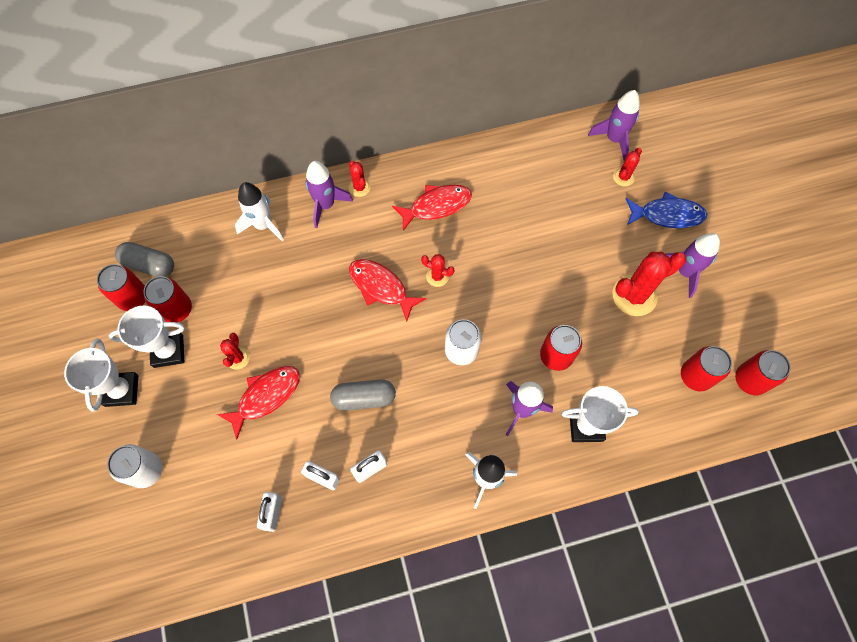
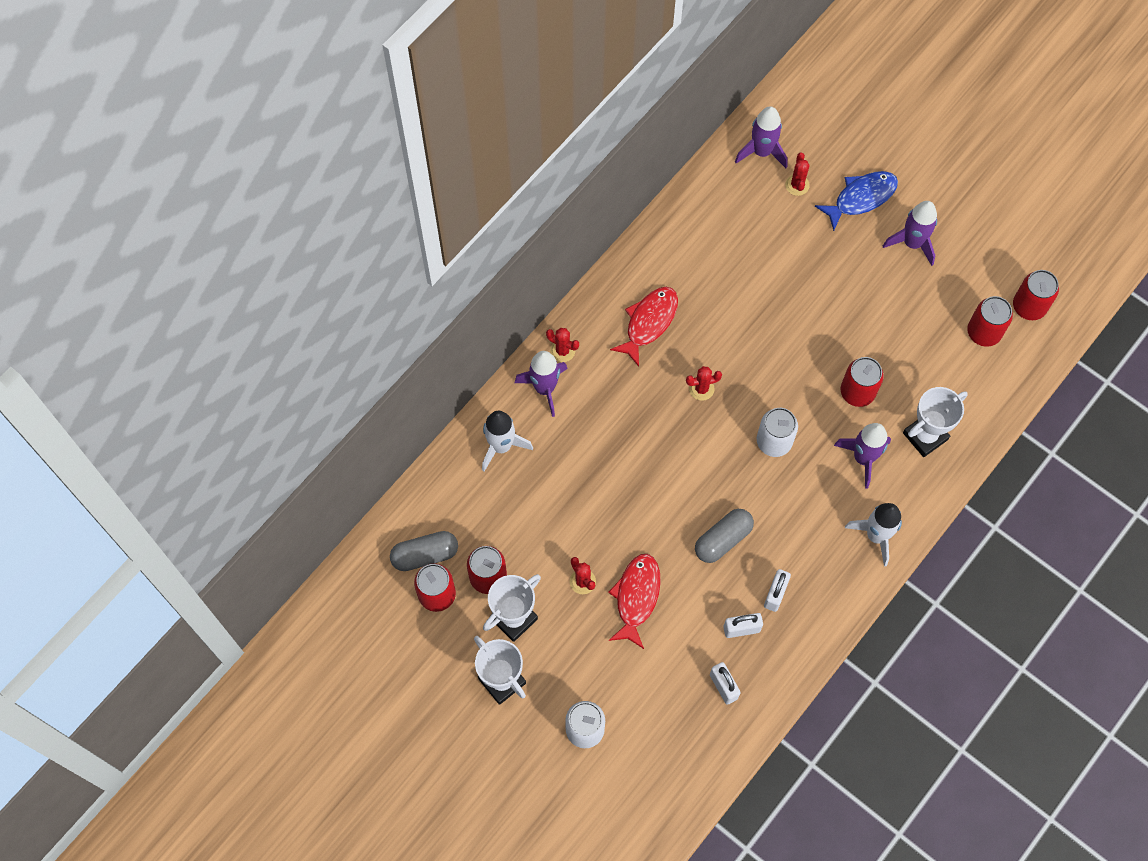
camera: 35 degrees left, 0 degrees up
red fish [349,259,426,322] -> none
red cactus [612,252,686,316] -> none

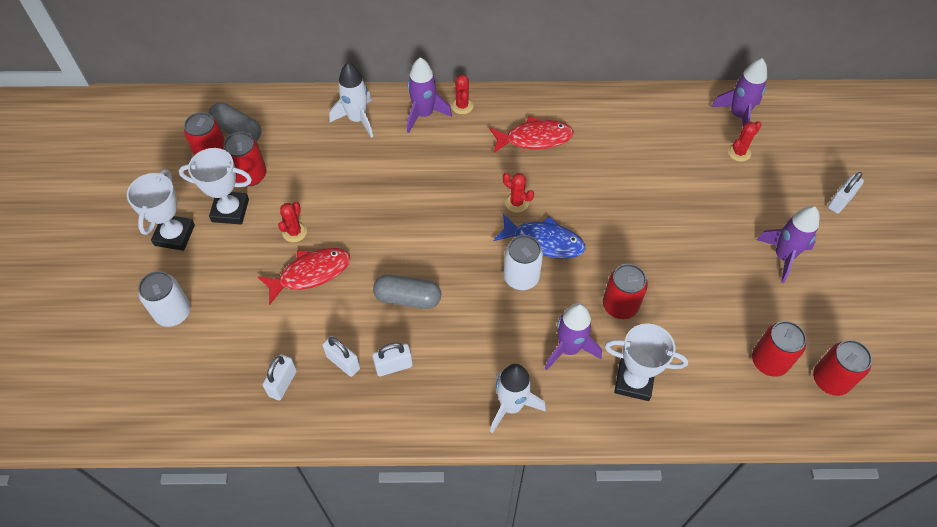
camera: 50 degrees right, 10 degrees down
blue fish [815,171,898,231] -> blue fish moved to [494,213,585,259]
none -> white padlock [828,172,864,214]

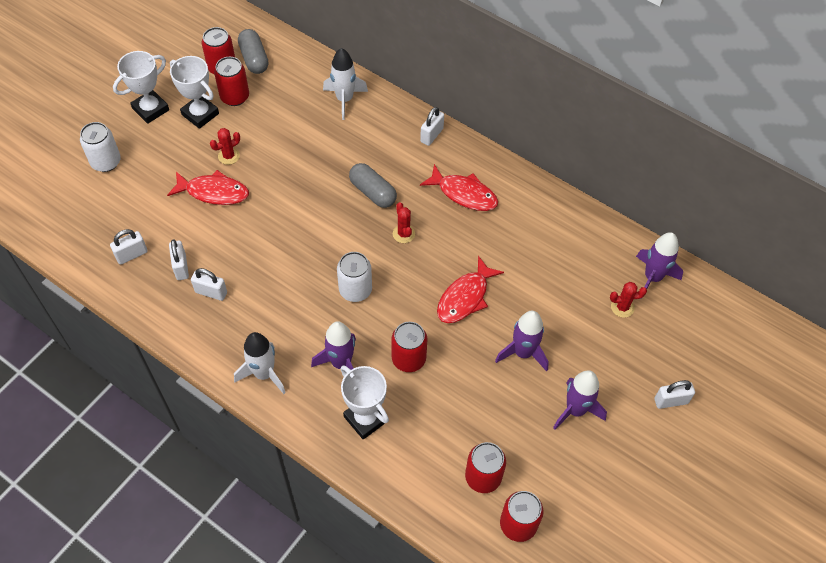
camera: 35 degrees right, 0 degrees up
grey capsule [373,275,441,309] -> grey capsule moved to [349,163,397,208]
purple rocket [407,57,452,133] -> purple rocket moved to [495,311,549,372]
red cactus [451,74,473,114] -> white padlock [420,107,444,146]
blue fish [494,213,585,259] -> none
none -> red fish [437,256,504,323]

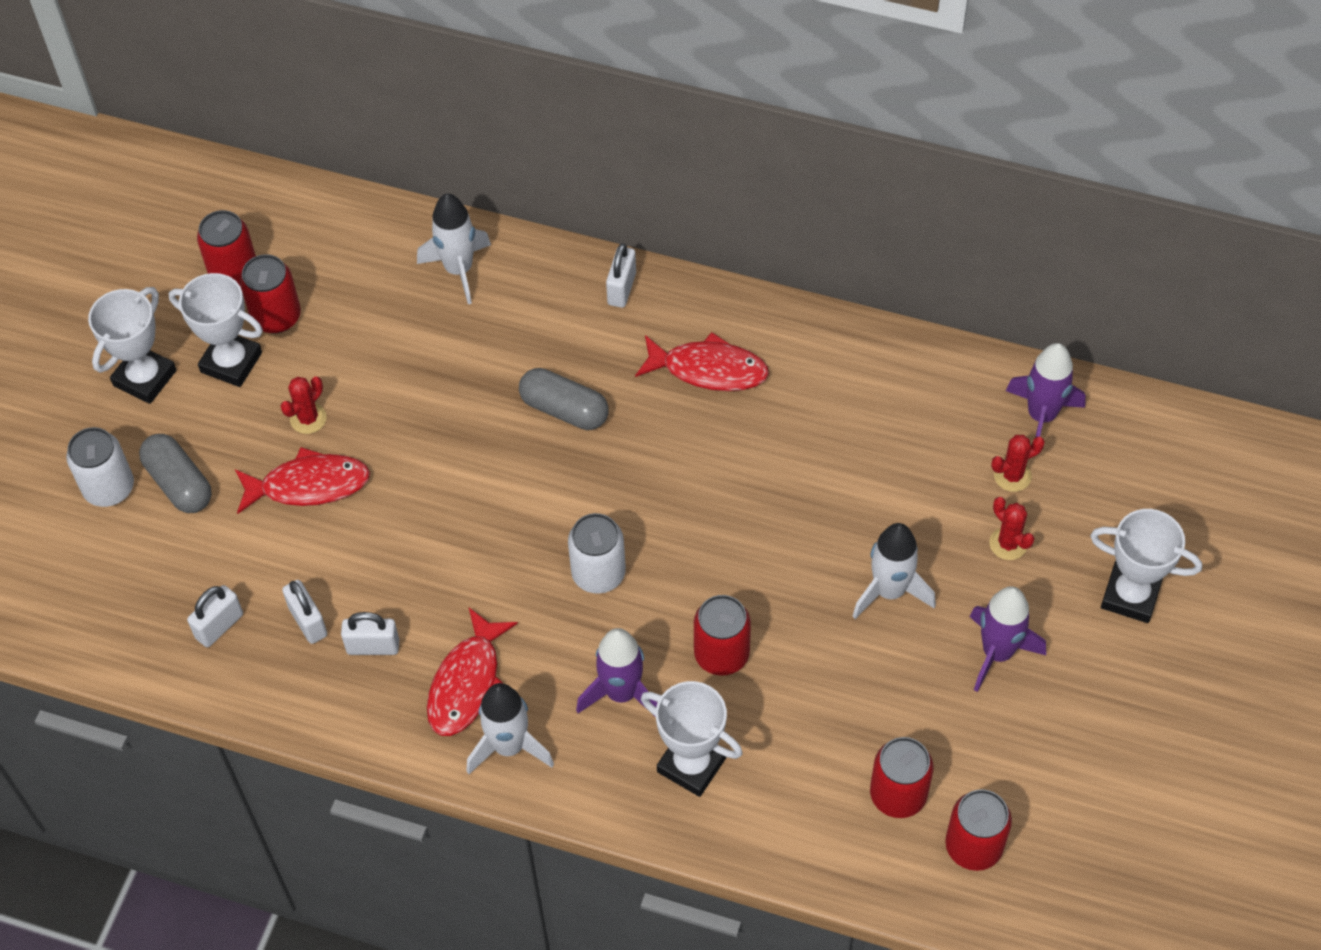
camera: 15 degrees left, 0 degrees up
grey capsule [238,29,269,74] -> grey capsule moved to [139,434,212,513]
red cactus [393,202,415,243] -> red cactus moved to [989,497,1034,560]
red fish [437,256,504,323] -> red fish moved to [427,608,518,736]
purple rocket [495,311,549,372] -> white rocket [852,523,936,619]
white padlock [654,380,695,409] -> white trophy [1090,509,1202,623]

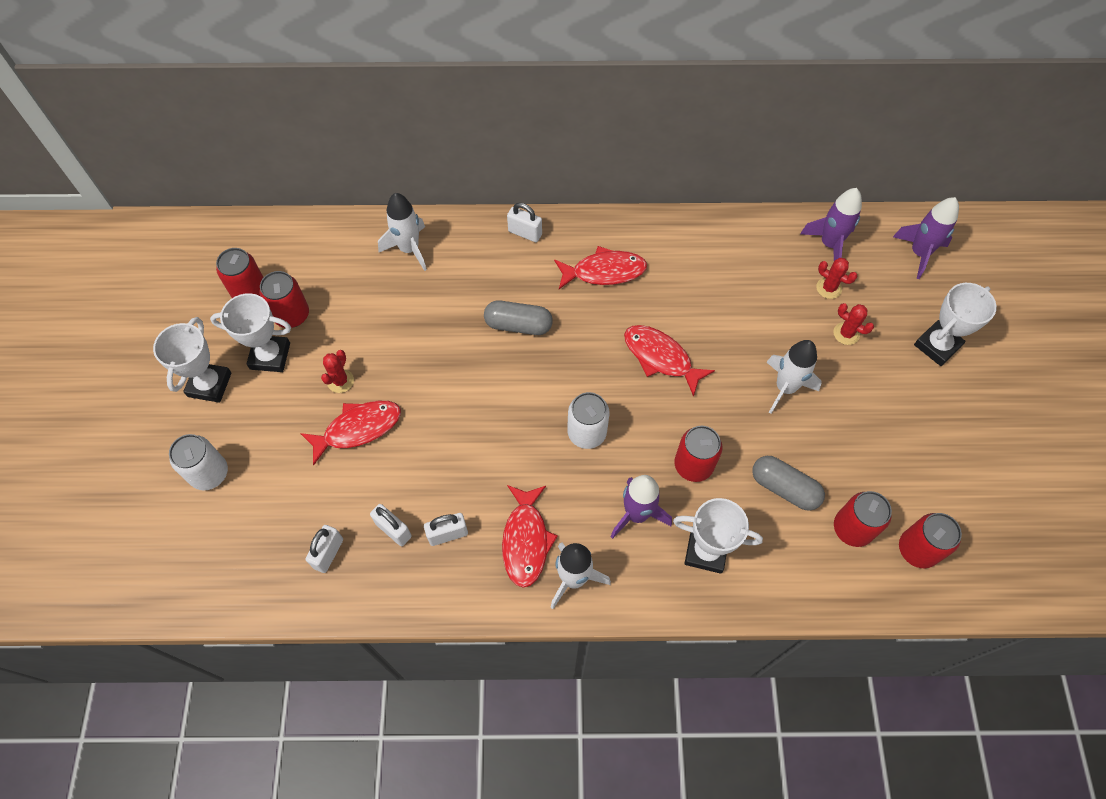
camera: 20 degrees left, 5 degrees up
grey capsule [139,434,212,513] -> grey capsule moved to [752,456,825,511]
white padlock [606,243,636,308] -> white padlock turned 60 degrees counterclockwise [507,203,542,242]
purple rocket [969,586,1046,692] -> purple rocket moved to [893,197,959,279]
red cactus [991,435,1045,492] -> red cactus turned 75 degrees clockwise [816,258,858,299]
white trophy [1090,509,1202,623] -> white trophy turned 45 degrees counterclockwise [914,283,997,366]
none -> red fish [624,325,715,397]

